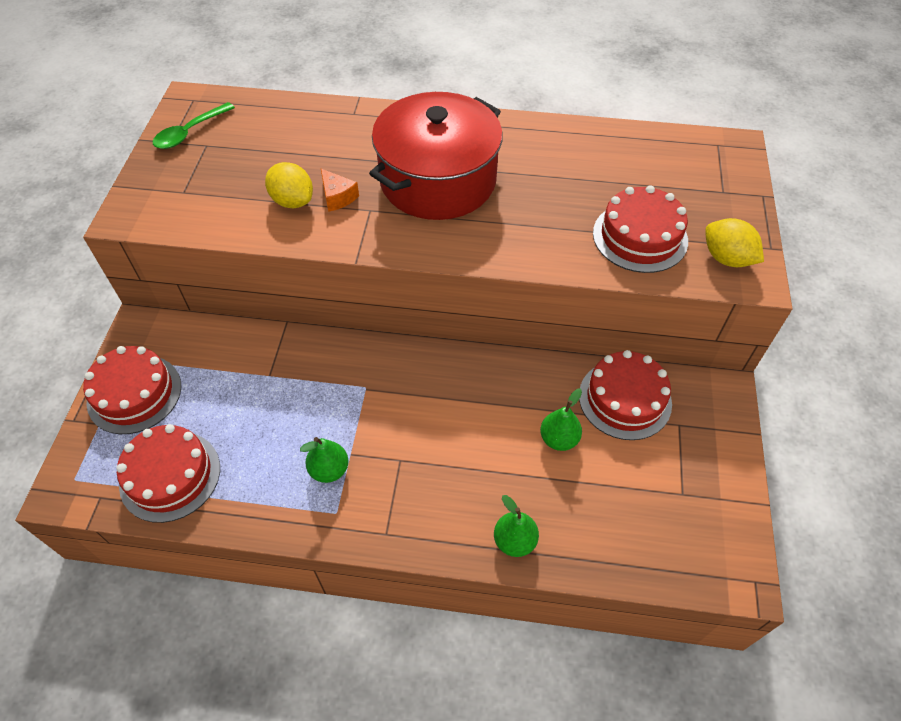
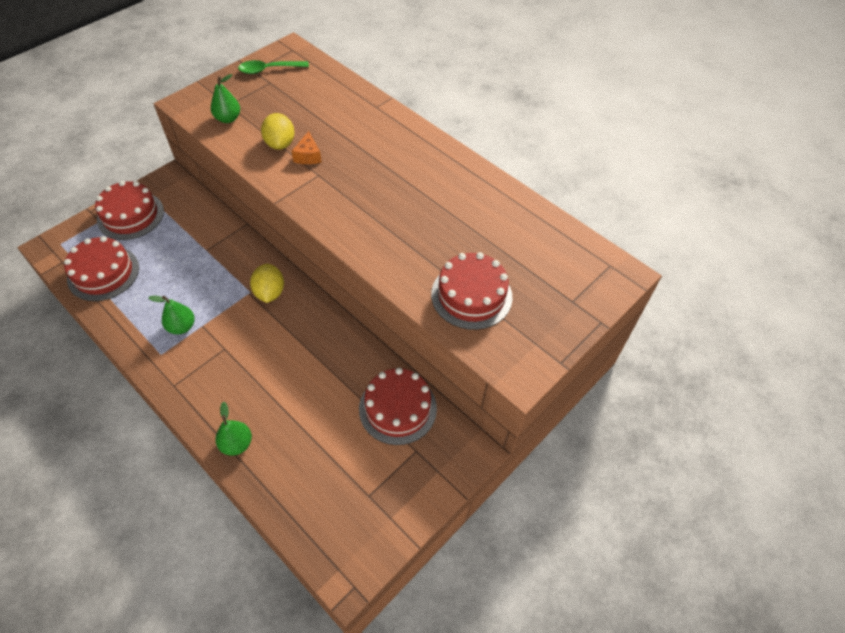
camera: 35 degrees right, 0 degrees up
red pot [369,92,503,220] -> none
green pear [540,388,582,451] -> green pear moved to [211,74,240,123]
yellow lemon [705,218,764,267] -> yellow lemon moved to [250,264,284,303]

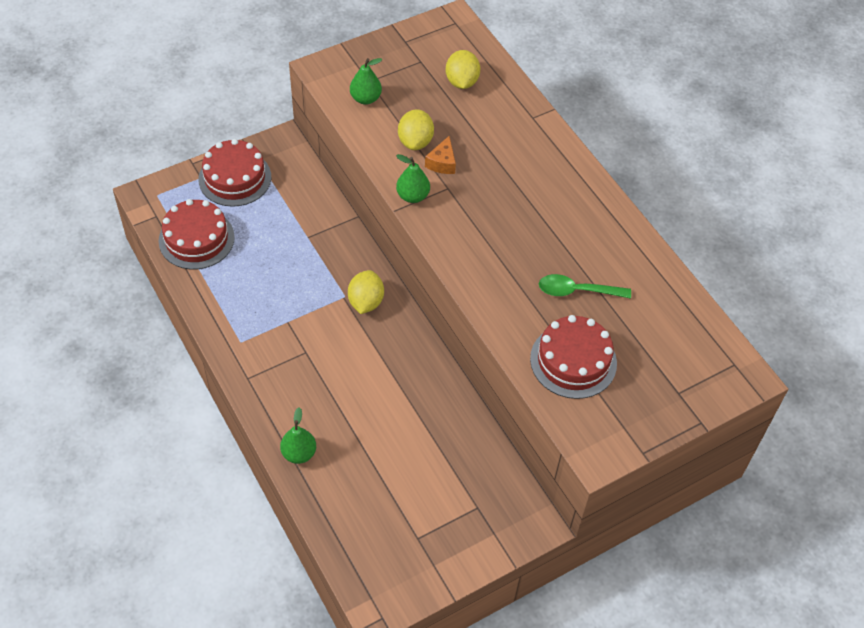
camera: 15 degrees right, 0 degrees up
green pear [148,296,195,334] -> green pear moved to [396,154,430,203]
green spoon [238,60,309,74] -> green spoon moved to [539,274,631,299]
red cake [359,368,437,445] -> none
none -> yellow lemon [446,50,480,89]

